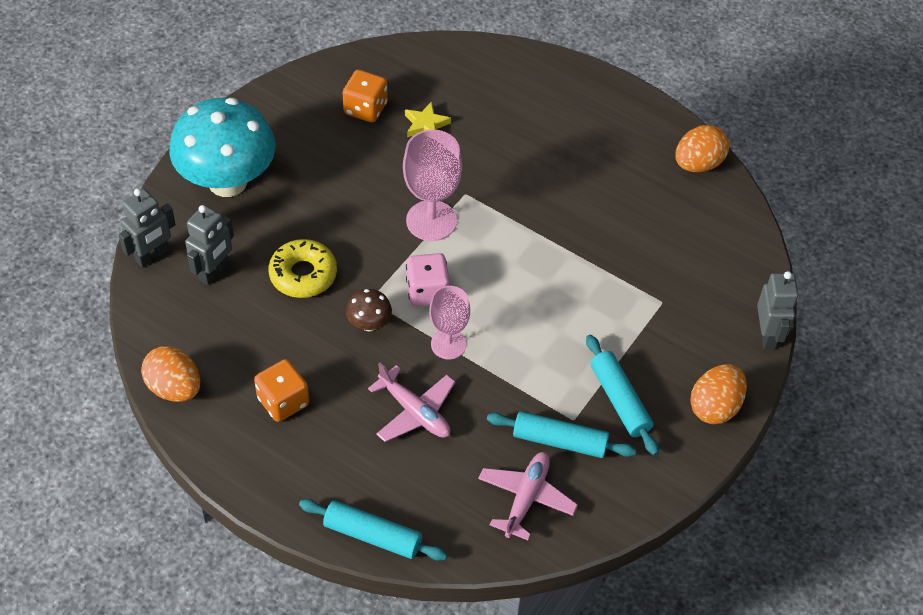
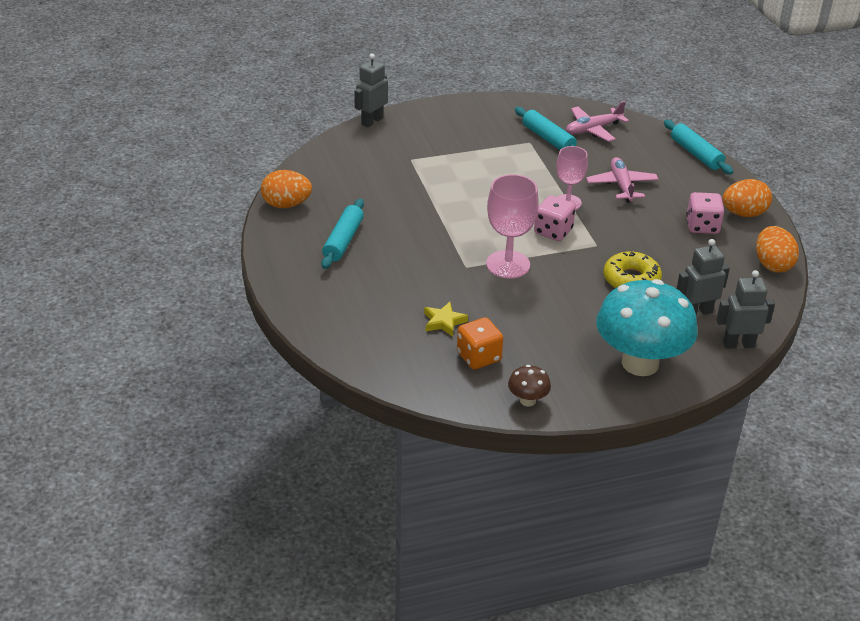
camera: 140 degrees left, 15 degrees down
orange dice [254,359,309,422] -> pink dice [686,192,724,234]
brown mushroom [346,289,392,331] -> brown mushroom moved to [508,365,551,407]
turquoise rolling pin [586,335,659,456] -> turquoise rolling pin moved to [321,199,364,269]
orange egg [690,364,747,424] -> orange egg moved to [723,179,772,217]

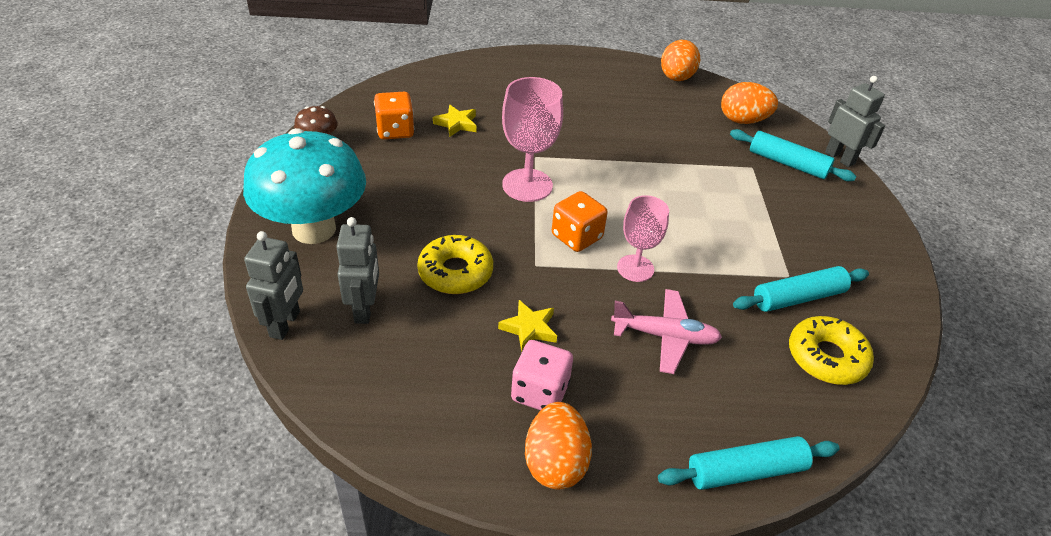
camera: 105 degrees right, 5 degrees up
turquoise rolling pin [321,199,364,269] -> turquoise rolling pin moved to [730,129,856,181]
pink dice [534,195,576,241] -> orange dice [552,191,608,252]
pink plane [566,101,629,142] -> yellow donut [789,316,874,385]
orange egg [756,226,799,273] -> orange egg moved to [721,82,778,124]
none -> yellow star [498,300,557,352]

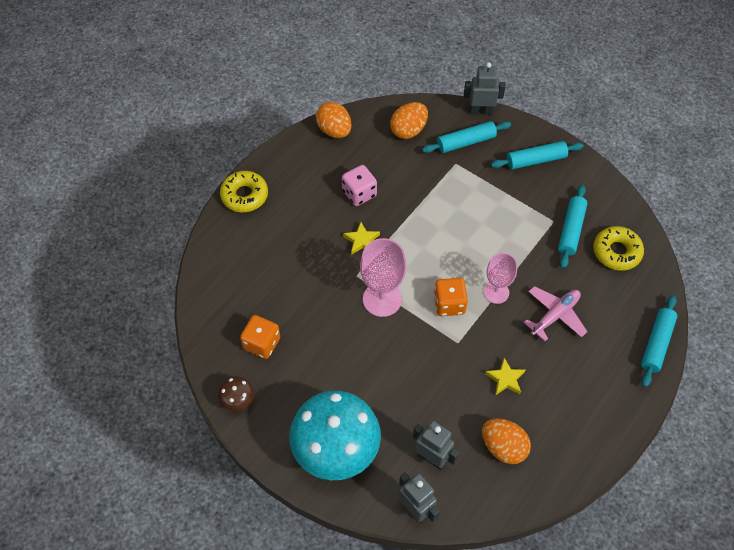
camera: 50 degrees left, 15 degrees up
yellow donut [417,235,493,294] -> yellow donut moved to [220,171,268,212]
yellow star [433,105,476,137] -> yellow star moved to [343,222,380,255]
pink dice [511,340,573,410] -> pink dice moved to [342,165,377,206]
orange egg [525,402,592,489] -> orange egg moved to [482,418,531,464]
none -> turquoise rolling pin [491,141,584,169]

